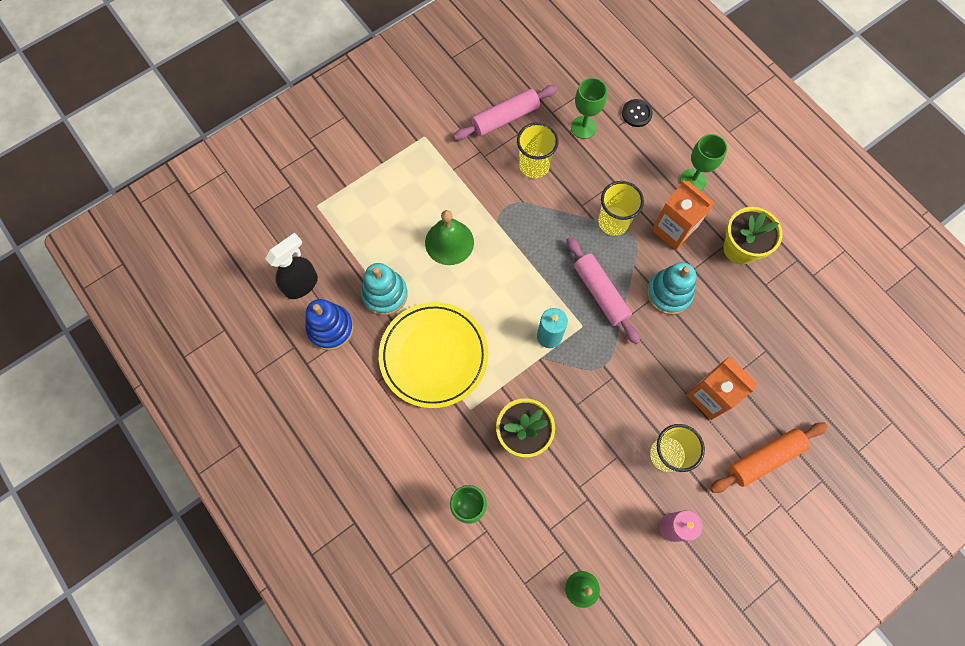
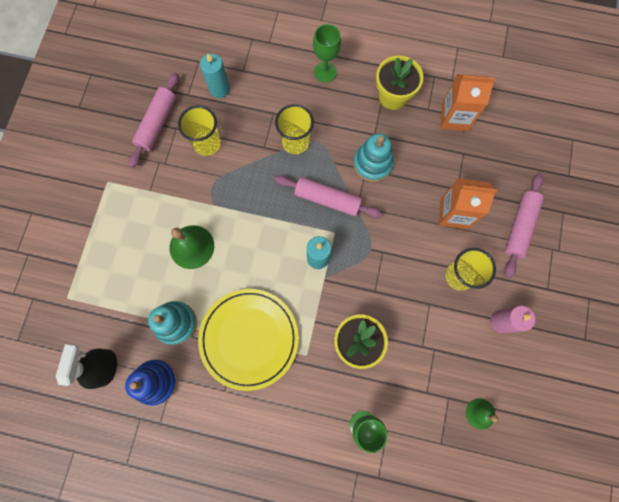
camera: 40 degrees left, 5 degrees up
green goblet [571,78,607,139] -> turquoise candle [200,53,230,98]
black button [622,99,653,127] -> none
orange carton [652,180,714,250] -> orange carton moved to [441,74,496,131]
orange rolling pin [710,422,828,493] -> pink rolling pin [504,174,544,278]

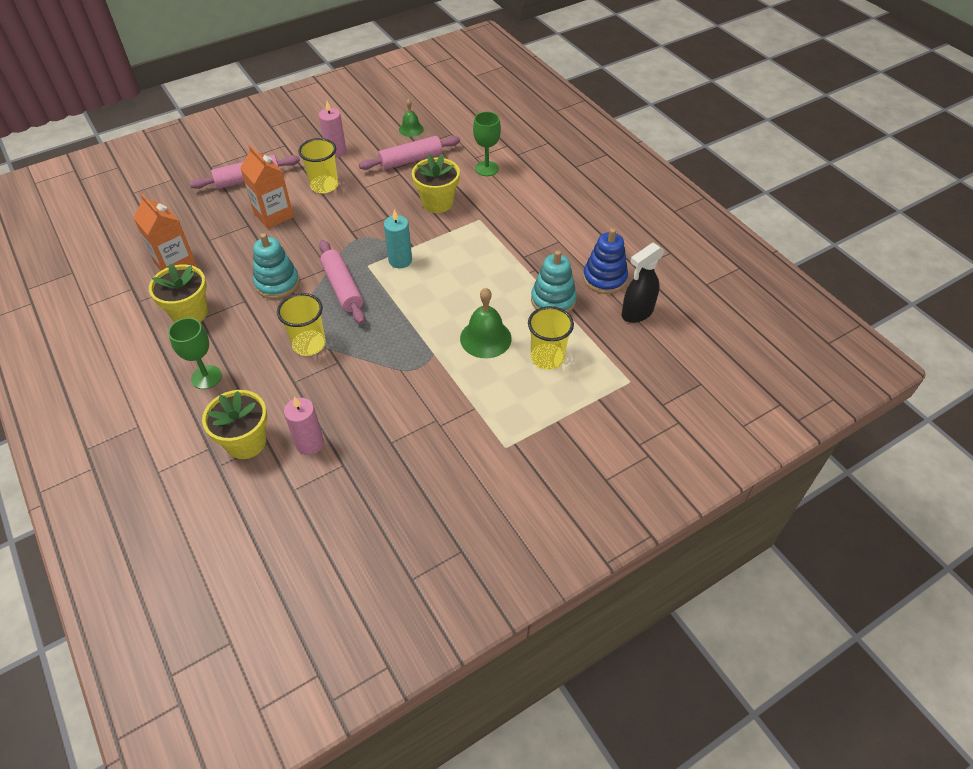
camera: 135 degrees left, 25 degrees down
pink rolling pin [129,72,179,168] -> pink rolling pin moved to [359,136,460,170]
yellow cup [178,106,221,155] -> yellow cup moved to [528,306,574,370]
yellow plate [198,289,299,391] -> none
turquoise candle [200,53,230,98] -> pink candle [284,396,324,455]
none -> yellow flower pot [202,390,267,459]

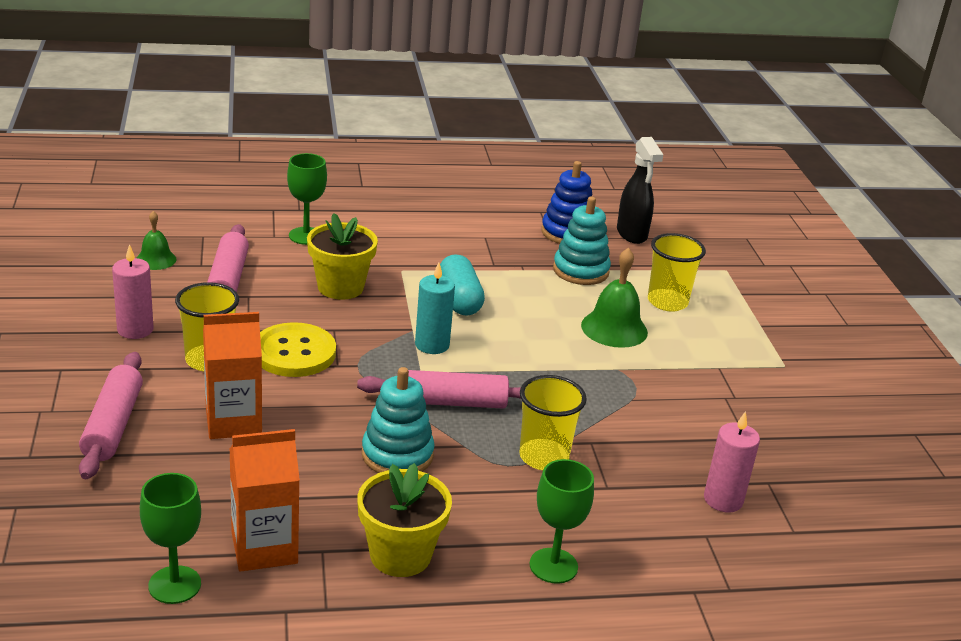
camera: 70 degrees left, 20 degrees down
yellow flower pot [202,390,267,459] -> none
none -> green goblet [140,473,201,604]
none -> yellow button [260,322,336,377]
none -> turquoise capsule [440,254,485,316]

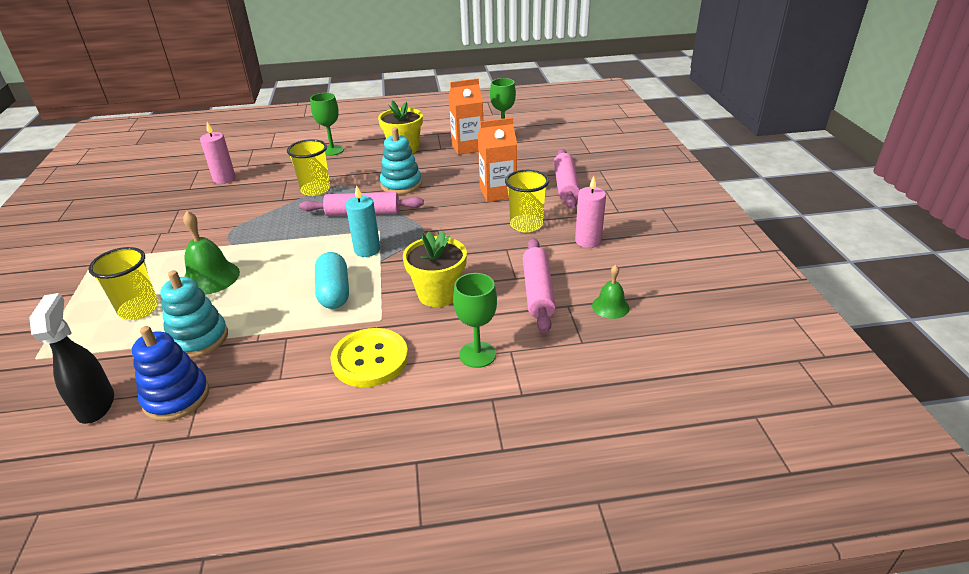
camera: 175 degrees left, 5 degrees up
yellow button [260,322,336,377] -> yellow button moved to [330,328,408,387]

